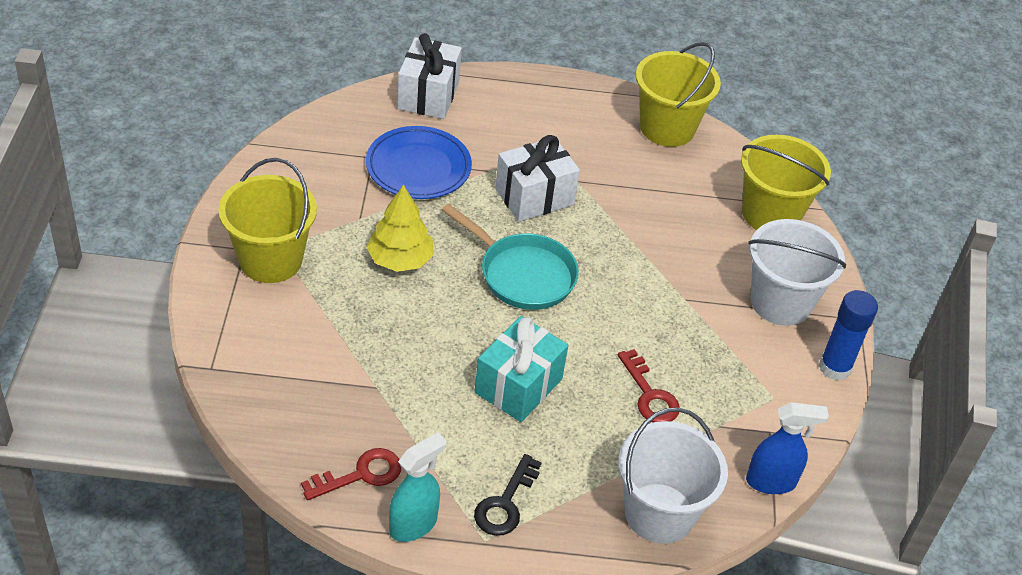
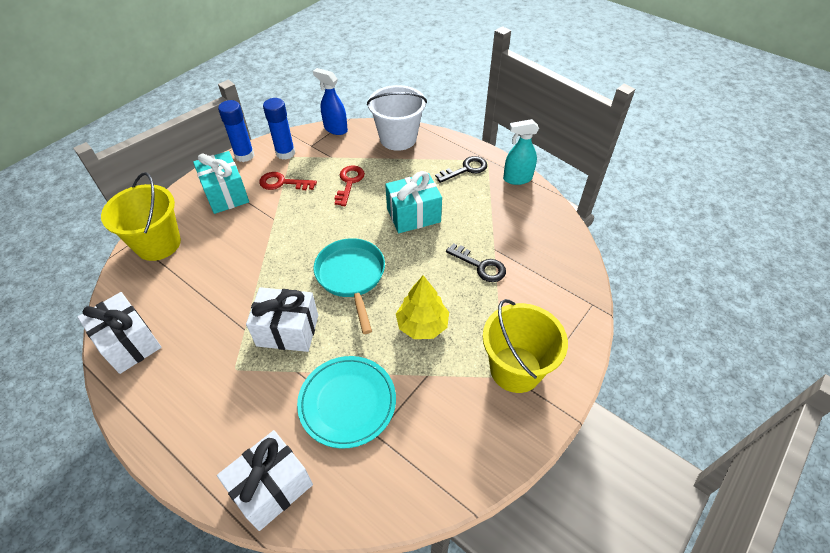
camera: 140 degrees left, 5 degrees up
red key [301,448,401,501] -> red key moved to [259,172,317,190]
blue plate [366,126,472,199] -> turquoise plate [297,356,396,449]
yellow bucket [636,42,721,147] -> white gift [77,292,161,374]
white bucket [748,219,846,326] -> turquoise gift [193,151,249,214]
none -> blue glue stick [263,98,295,160]
none -> black key [446,243,506,282]

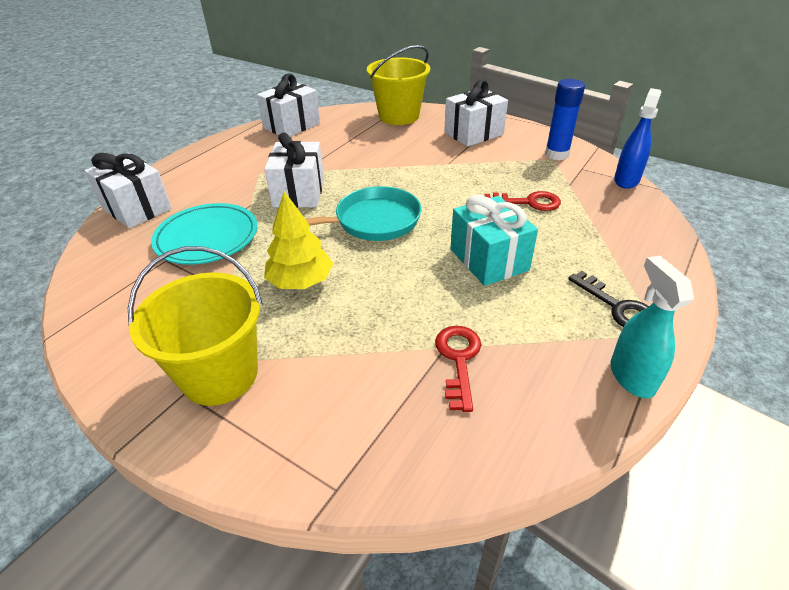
camera: 85 degrees right, 10 degrees down
turquoise gift [193,151,249,214] -> white gift [444,80,508,147]
blue glue stick [218,100,254,162] -> none
red key [259,172,317,190] -> red key moved to [435,326,481,412]
white bucket [367,85,427,151] -> none
black key [446,243,506,282] -> none

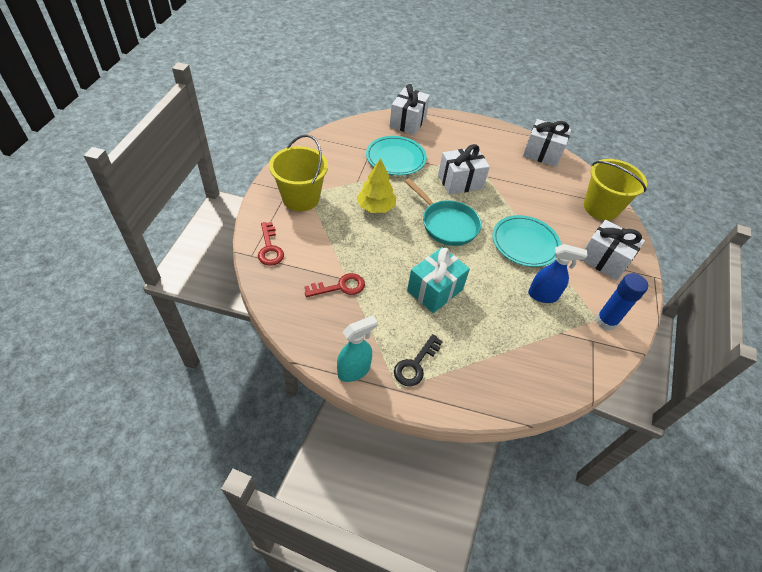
camera: 65 degrees right, 10 degrees up
red key [484,191,561,211] -> red key moved to [258,222,284,266]
blue spray bottle [614,88,661,189] -> blue spray bottle moved to [528,244,588,303]
none -> turquoise plate [492,215,561,267]

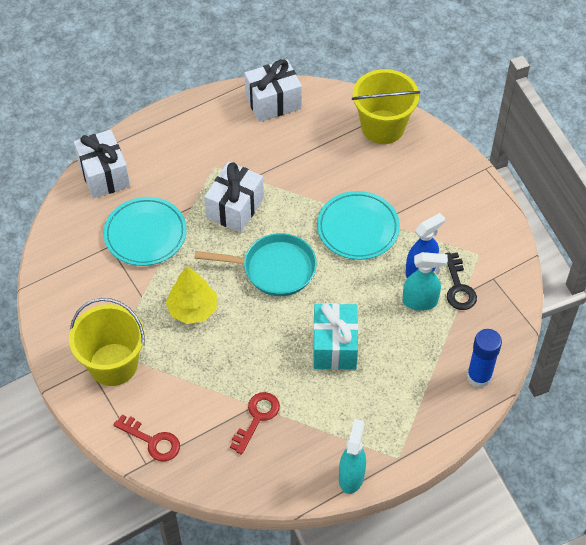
camera: 40 degrees left, 5 degrees up
black key [394,334,443,386] -> black key moved to [445,252,477,310]
white gift [582,220,645,280] -> none
blue glue stick [596,273,648,331] -> blue glue stick moved to [467,329,502,388]
none -> turquoise spray bottle [402,252,448,311]

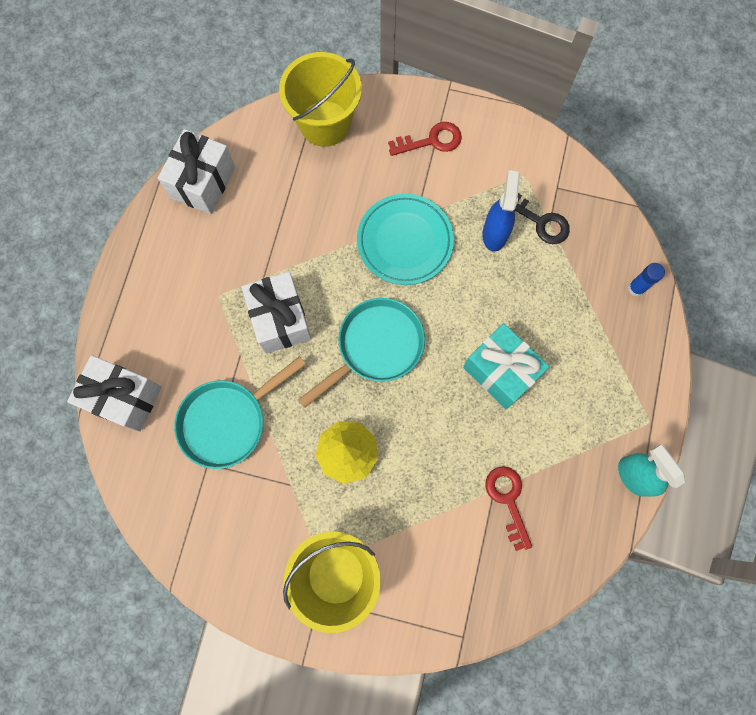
camera: 45 degrees left, 20 degrees up
turquoise plate [103,197,187,266] -> turquoise pan [174,356,306,469]
red key [114,414,180,462] -> red key moved to [388,122,462,156]
turquoise spray bottle [402,252,448,311] -> none
blue glue stick [467,329,502,388] -> blue glue stick [628,263,665,297], size x0.62

